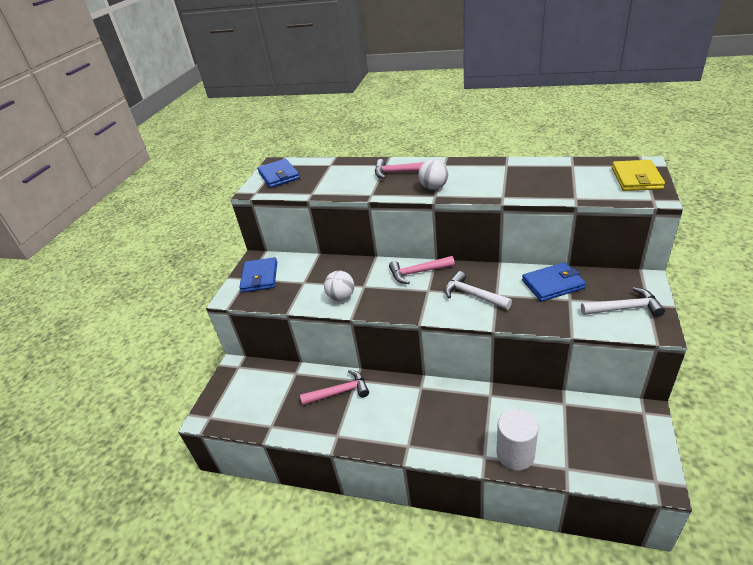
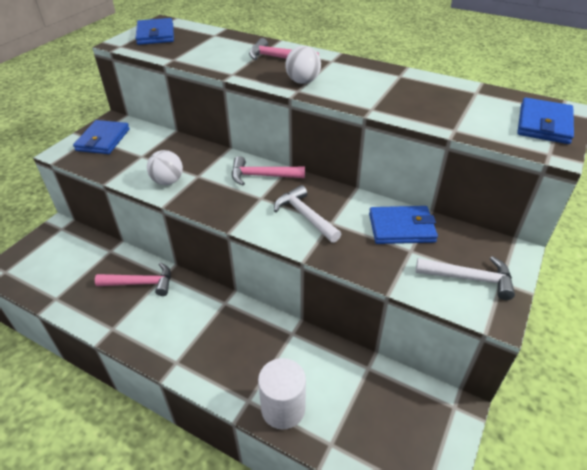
camera: 10 degrees right, 5 degrees up
yellow wallet [612,160,665,191] -> blue wallet [517,98,574,144]

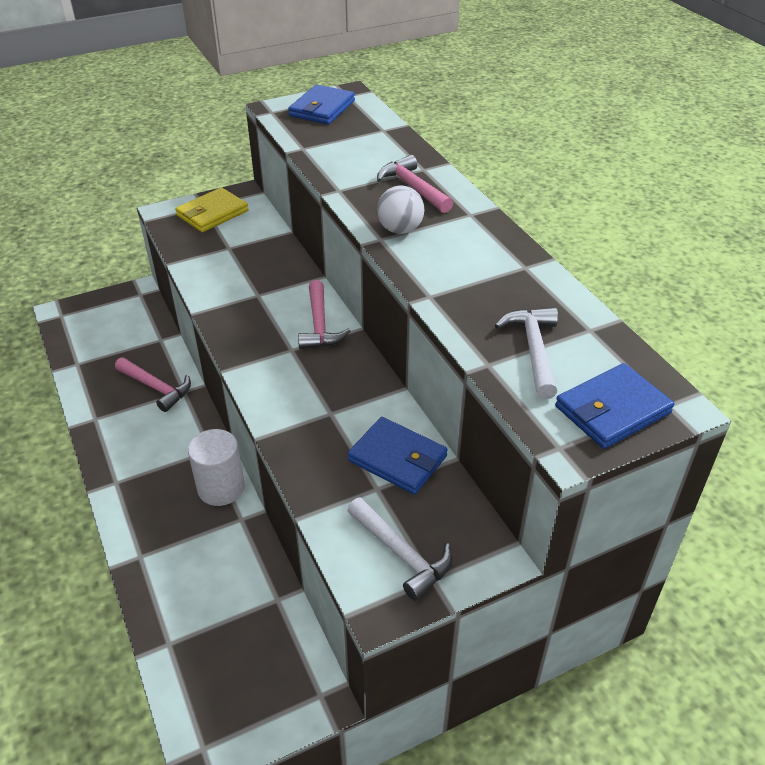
camera: 35 degrees right, 0 degrees up
blue wallet [73,120,130,154] -> yellow wallet [175,187,248,232]
white ball [147,150,183,185] -> none
pink hammer [232,156,305,186] -> pink hammer turned 135 degrees counterclockwise [298,280,350,349]
white cylinder [258,358,306,430] -> white cylinder moved to [188,429,245,506]
white hammer [274,185,341,243] -> white hammer moved to [495,307,558,399]

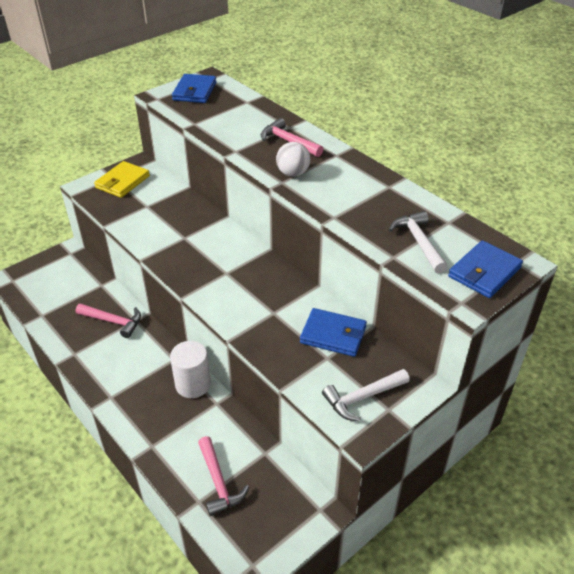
camera: 15 degrees left, 0 degrees up
pink hammer [298,280,350,349] -> pink hammer moved to [198,436,249,516]
white hammer [347,497,453,601] -> white hammer turned 120 degrees clockwise [322,369,410,421]

